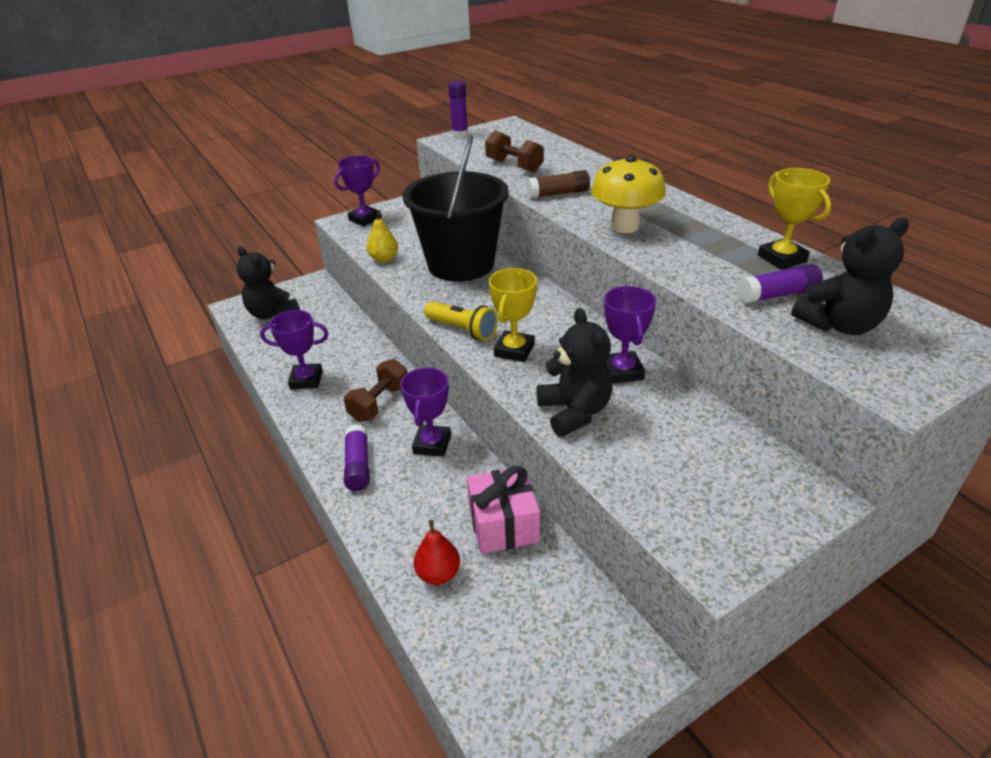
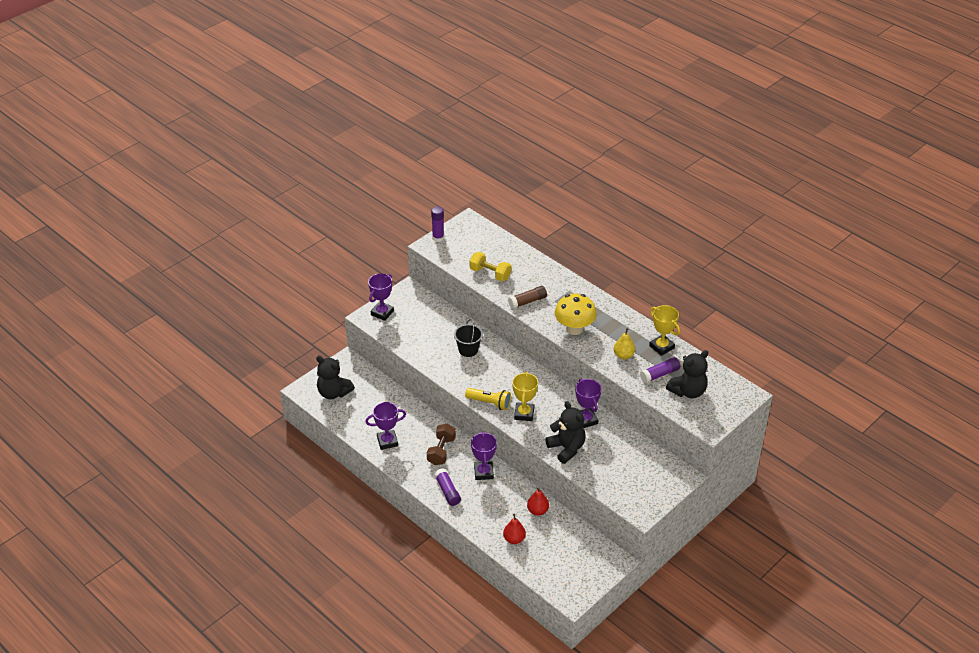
camera: 15 degrees left, 5 degrees up
yellow pear [367,210,398,263] -> yellow pear moved to [614,328,635,359]
black bucket [403,135,509,282] -> black bucket [454,319,483,357], size x0.45
pink gift [467,466,540,554] -> red pear [527,488,549,516]
brown dumbbell [485,131,544,172] -> yellow dumbbell [470,252,511,281]

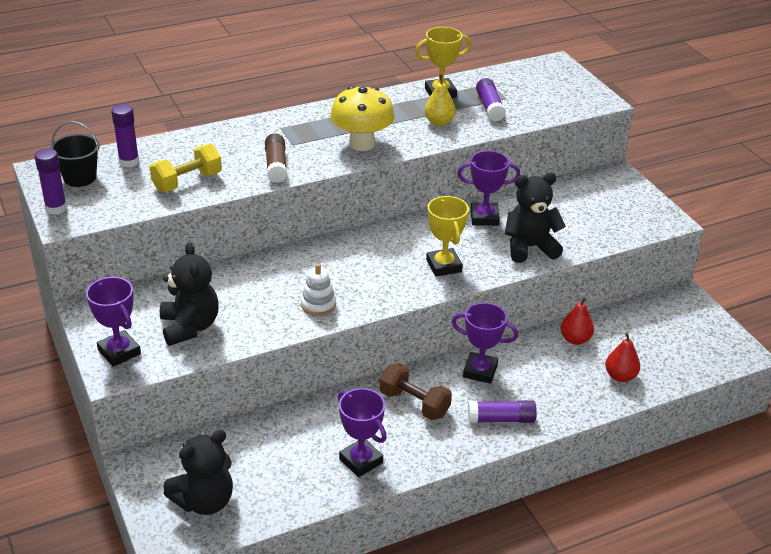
camera: 70 degrees left, 5 degrees down
purple trophy [365,402,406,450] -> purple trophy turned 45 degrees counterclockwise [338,388,387,477]
black bucket [454,319,483,357] -> black bucket moved to [50,121,100,187]
yellow flashlight [465,388,511,410] -> none
yellow trophy [512,372,538,421] -> yellow trophy turned 45 degrees clockwise [426,196,469,277]
black teddy bear [666,350,708,399] -> black teddy bear moved to [160,242,219,346]
none -> purple glue stick [111,104,139,167]
none -> white stacking toy [301,264,336,316]

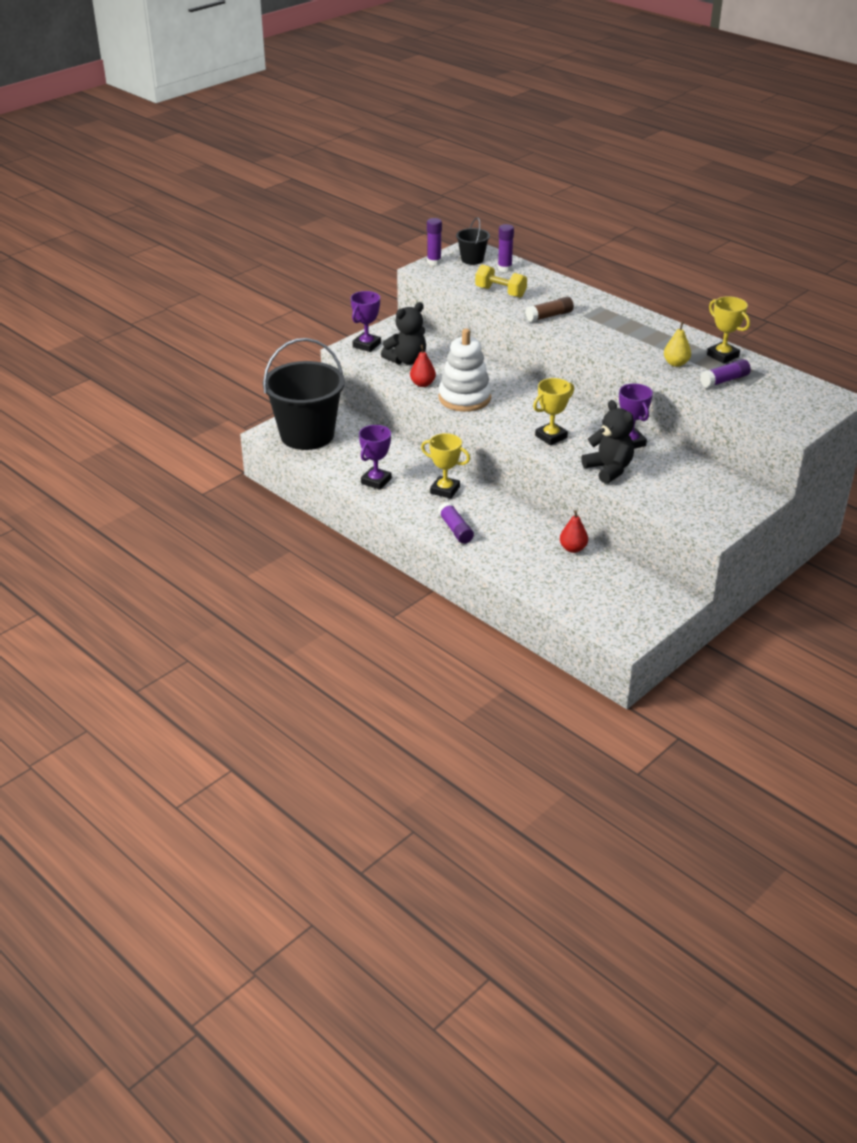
camera: 70 degrees right, 0 degrees up
black teddy bear [163,430,233,515] -> black bucket [263,338,345,450]
white stacking toy [301,264,336,316] -> white stacking toy [439,328,492,412], size x2.02
yellow mushroom [330,86,395,151] -> none
brown dumbbell [380,363,452,420] -> yellow trophy [421,433,470,499]
purple trophy [452,303,518,384] -> none
red pear [605,332,640,382] -> red pear moved to [410,345,436,387]

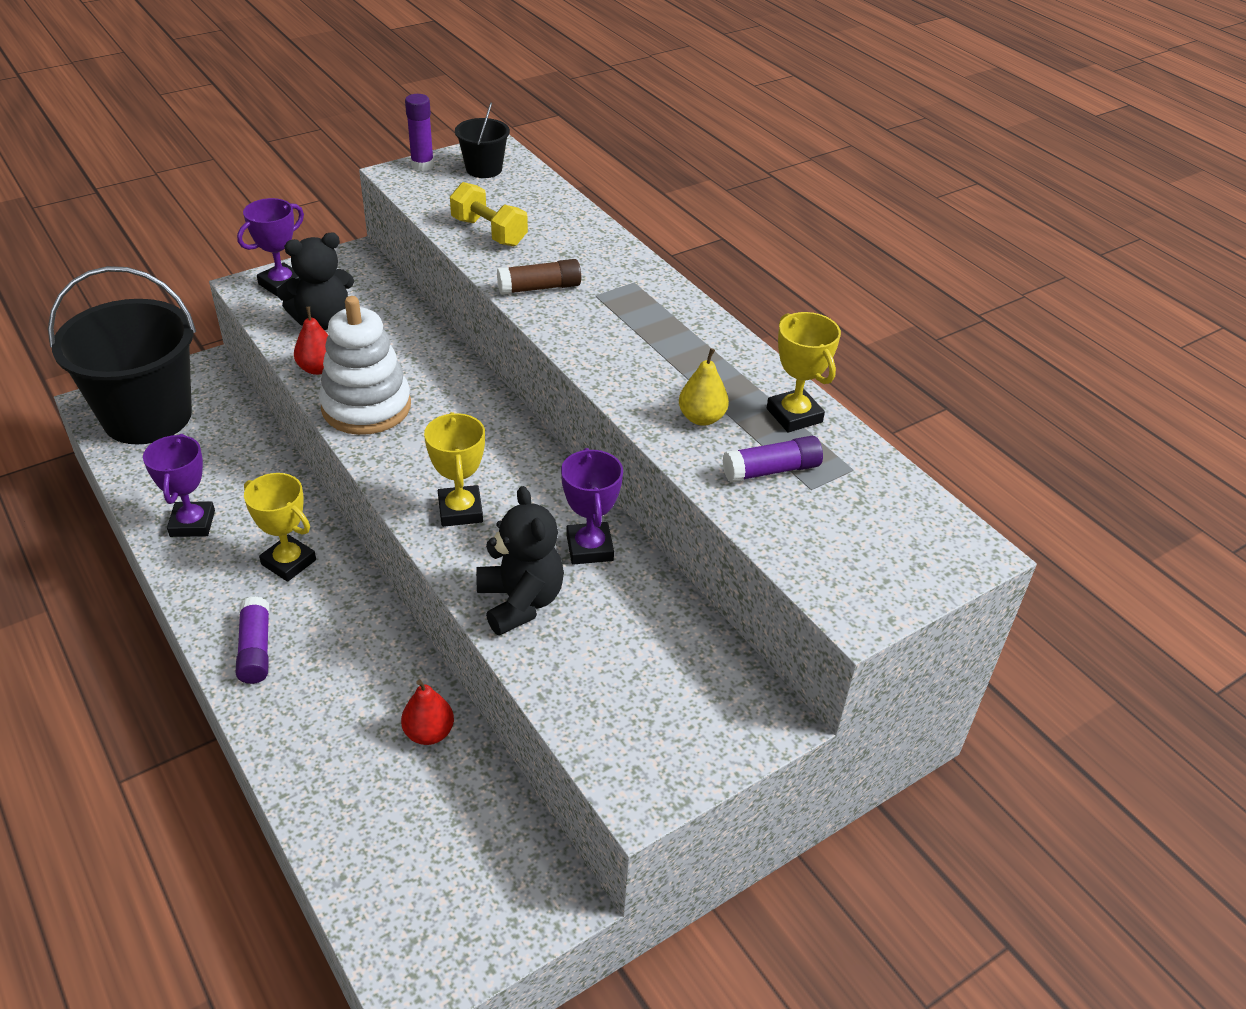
camera: 10 degrees right, 5 degrees up
purple trophy [359,425,392,490] -> purple trophy turned 45 degrees counterclockwise [143,434,215,537]
purple glue stick [498,224,514,272] -> none
yellow trophy [533,378,574,445] -> yellow trophy turned 75 degrees counterclockwise [424,412,485,527]

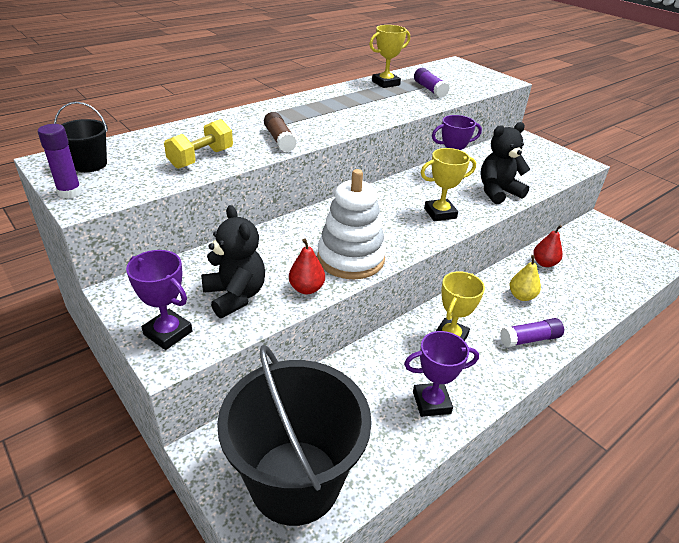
camera: 95 degrees left, 5 degrees down
yellow pear [679,348,729,426] -> yellow pear moved to [509,255,541,301]

